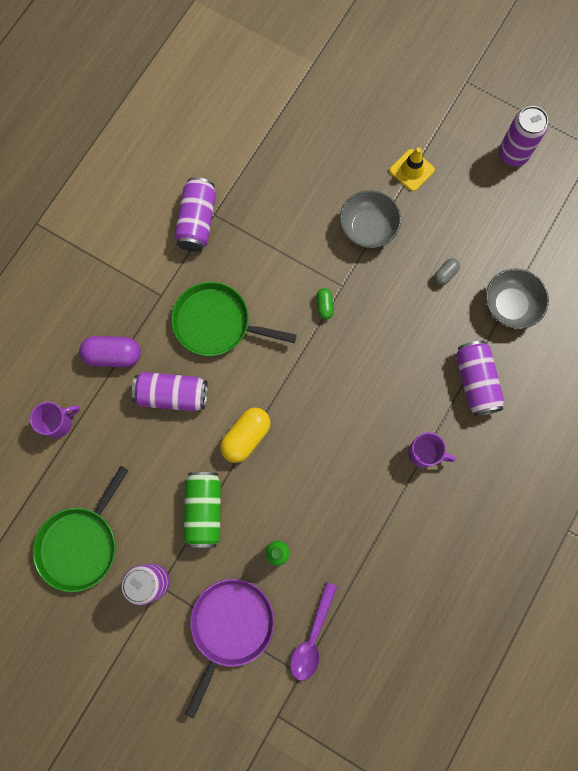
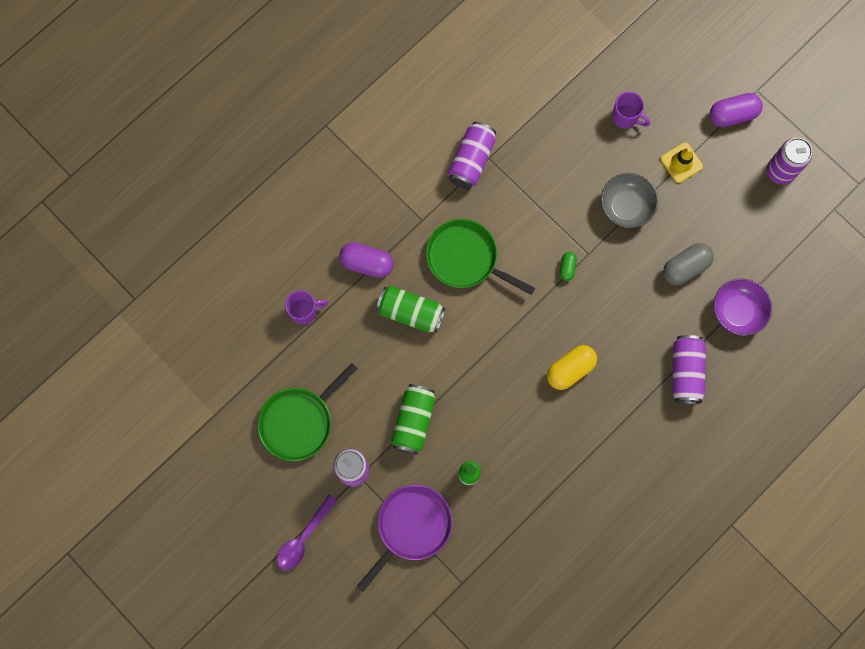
camera: 15 degrees right, 0 degrees up
purple can [132,372,208,412] -> green can [376,286,445,333]
yellow capsule [220,408,271,463] -> yellow capsule moved to [547,345,597,390]
purple spoon [290,582,337,681] -> purple spoon moved to [277,494,338,570]
purple mug [408,432,456,468] -> purple mug moved to [612,92,650,129]
grey capsule [434,258,460,285] -> grey capsule [663,243,714,286], size x1.85
grey bowl [486,269,549,329] -> purple bowl [714,278,772,336]
none -> purple capsule [710,93,763,127]

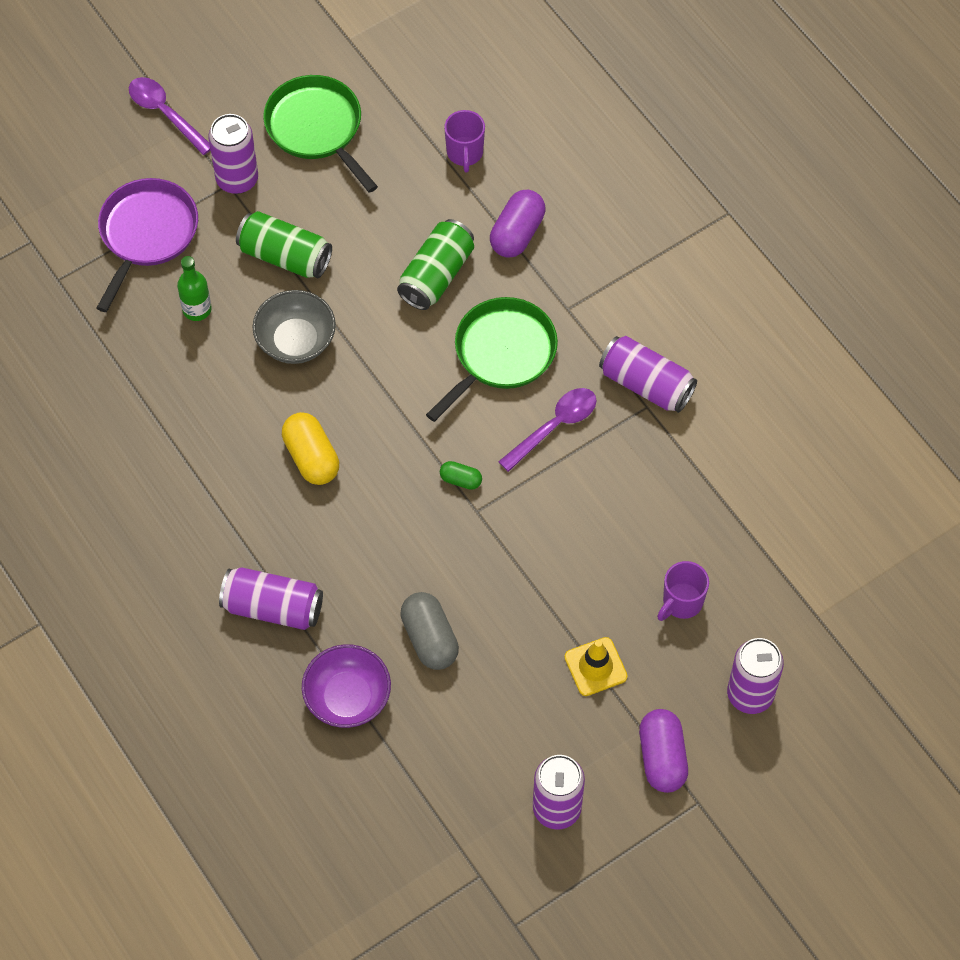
camera: 100 degrees right, 15 degrees down
purple pan [356,484,453,592] -> purple pan turned 120 degrees counterclockwise [97,178,198,312]
grey bowl [601,173,658,228] -> grey bowl moved to [252,290,336,364]
none -> purple spoon [498,388,597,472]
none -> purple can [727,638,784,714]

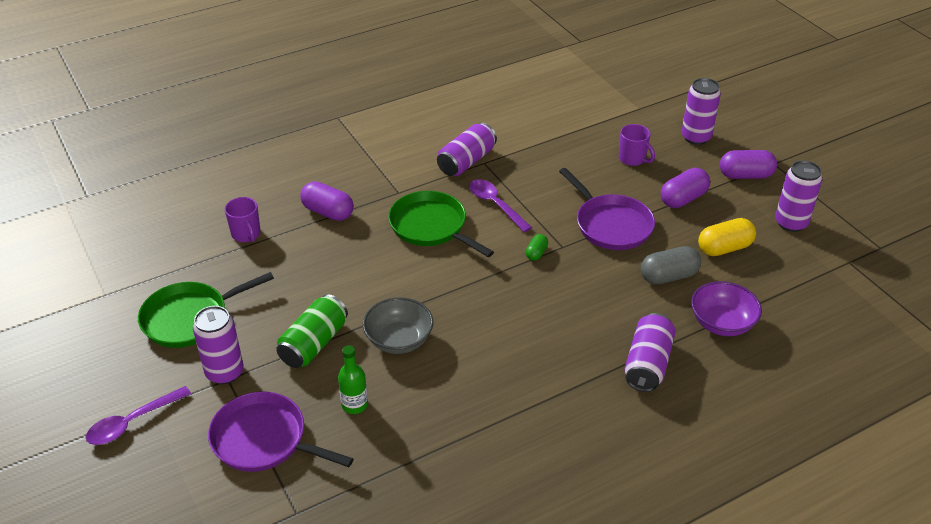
camera: 85 degrees left, 20 degrees down
yellow capsule [282,412,339,485] -> yellow capsule moved to [698,218,756,256]
green can [397,219,474,310] -> none
purple mug [444,110,485,172] -> purple mug turned 60 degrees clockwise [225,197,261,242]
yellow traffic cone [564,637,627,696] -> purple capsule [661,168,710,208]
none -> purple pan [559,168,655,250]

